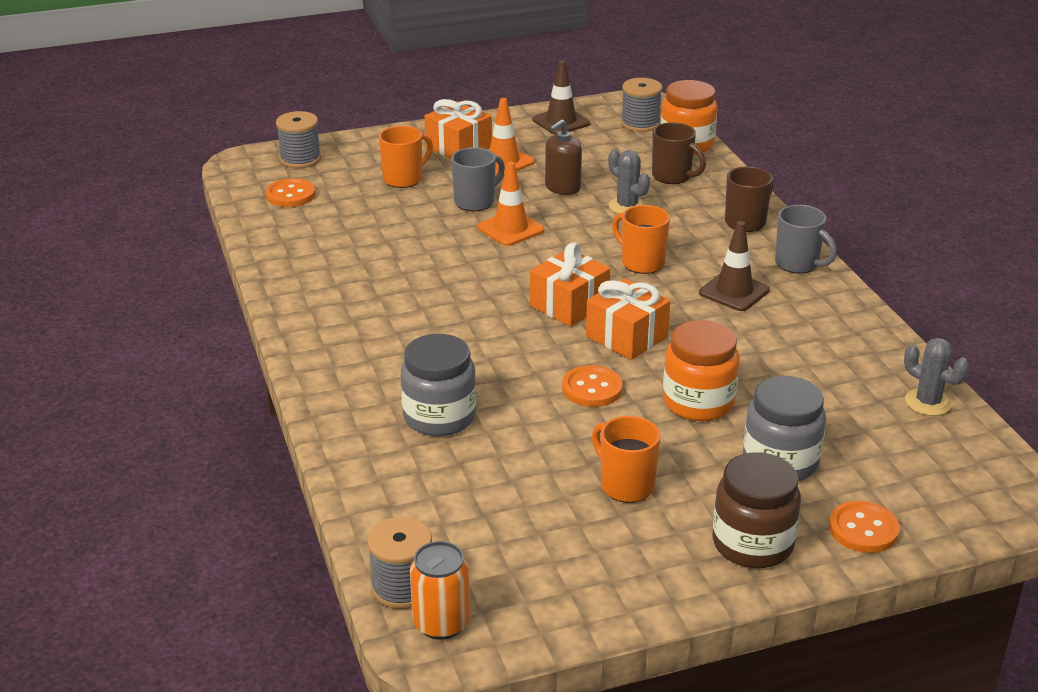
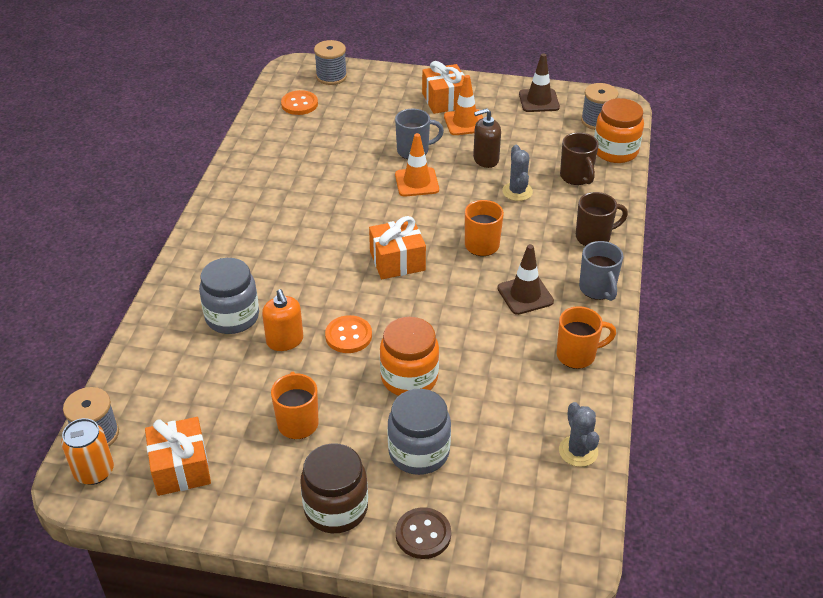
camera: 30 degrees right, 10 degrees up
orange mug [379,126,433,188] -> orange mug moved to [556,306,616,369]
orange gift [586,278,670,360] -> orange gift moved to [145,417,211,496]
orange button [829,501,900,553] -> brown button [396,507,451,559]
none -> orange soap dispenser [262,289,303,351]

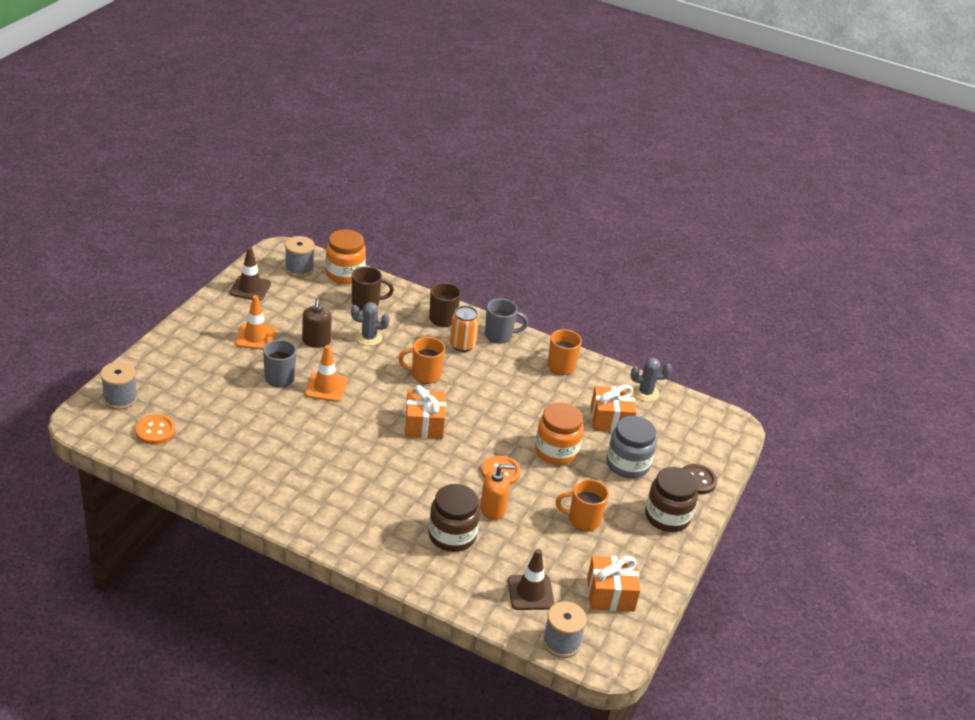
camera: 80 degrees left, 5 degrees down
orange can [61,418,114,485] -> orange can moved to [450,306,479,352]
grey jar [199,258,259,334] -> brown jar [429,484,480,552]
orange gift [422,61,464,114] -> orange gift moved to [590,385,637,432]
brown traffic cone [497,244,554,315] -> brown traffic cone moved to [508,549,554,610]

